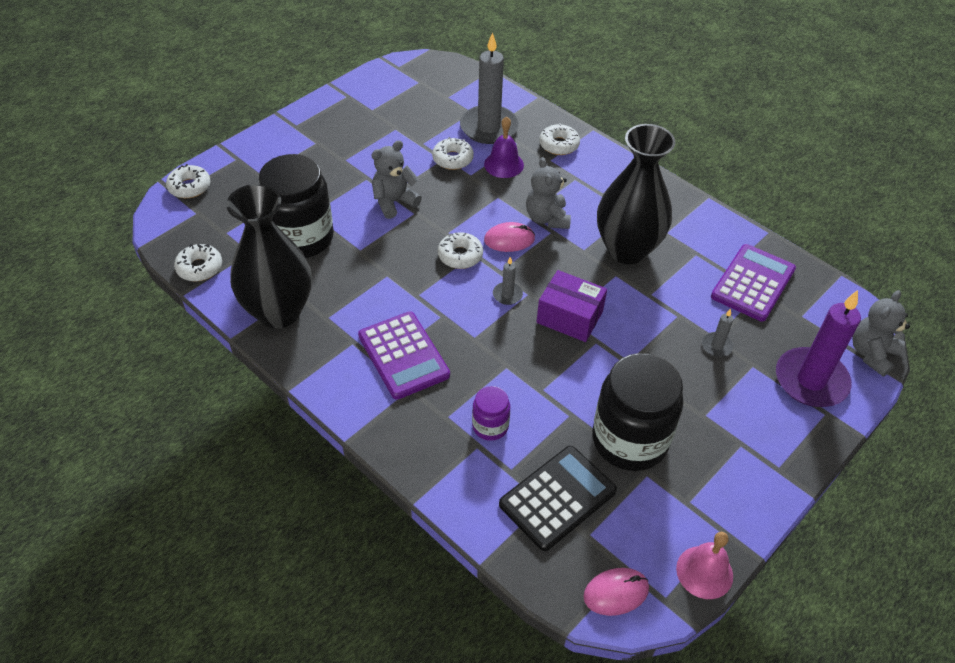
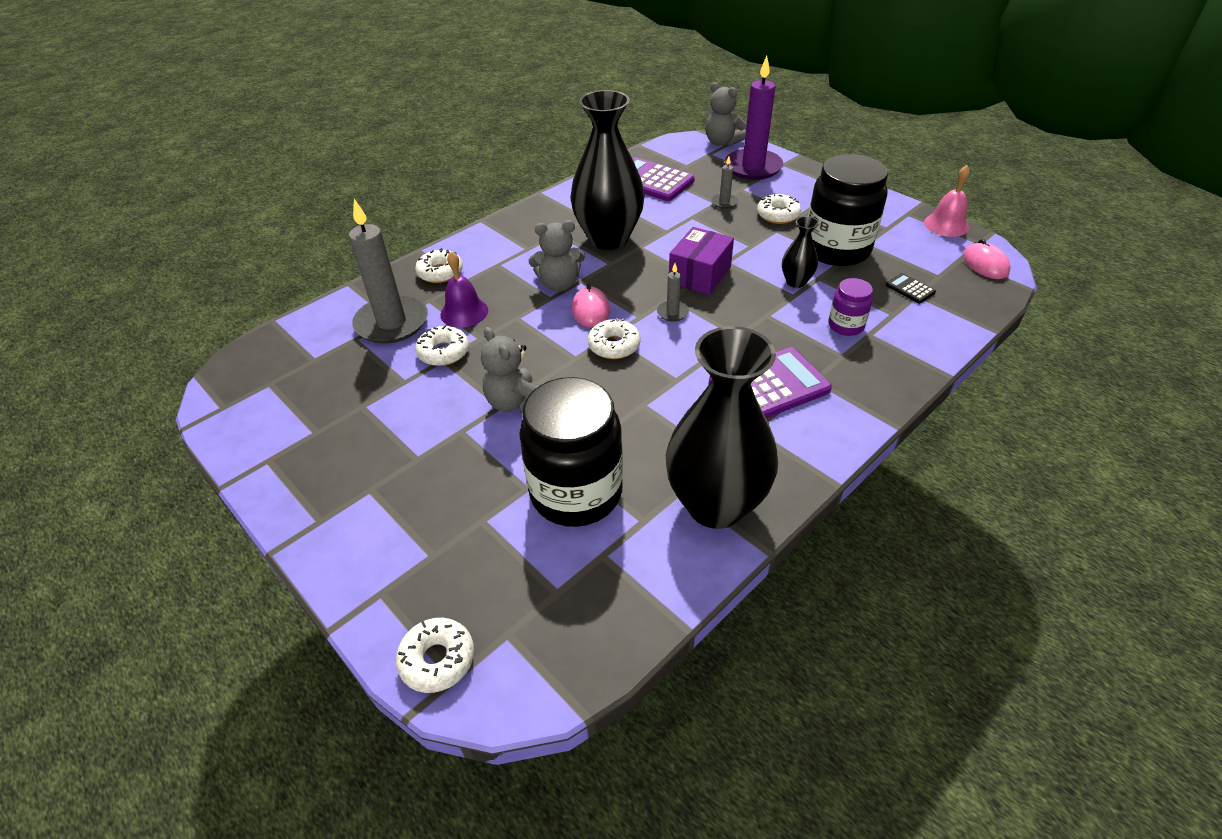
camera: 85 degrees left, 5 degrees down
white donut [174,244,222,282] -> white donut moved to [757,194,801,224]
black calculator [499,446,617,551] -> black calculator [886,273,936,304], size x0.45
none -> black vase [782,216,819,288]

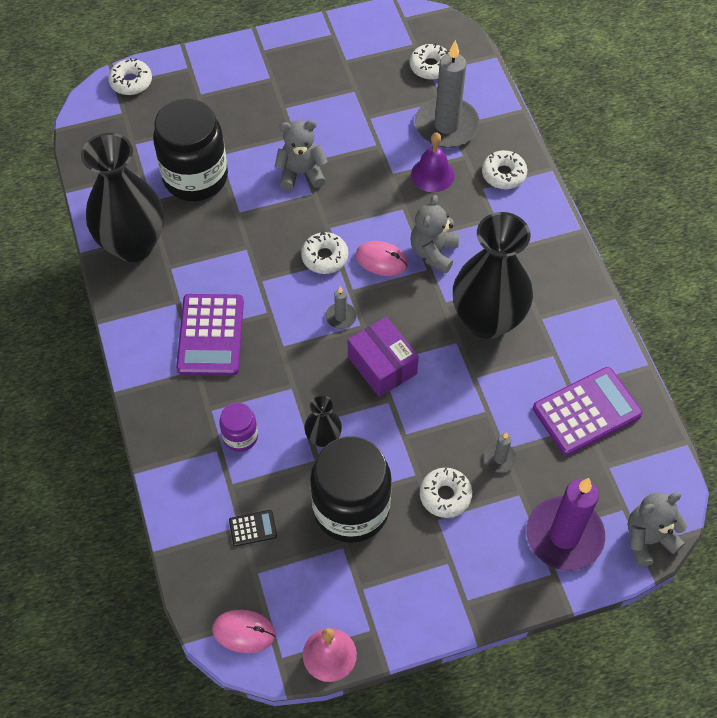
camera: 115 degrees right, 15 degrees up
white donut [415,325,469,366] -> white donut moved to [410,43,449,80]

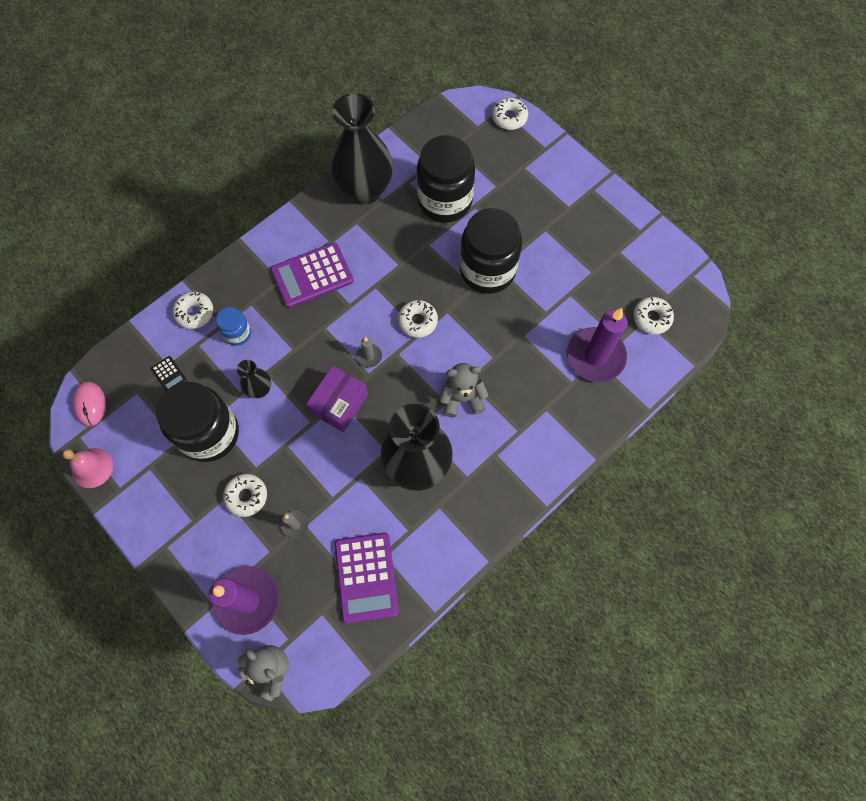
camera: 65 degrees right, 10 degrees up
purple jar [219,402,258,452] -> blue jar [216,307,251,346]
grey teddy bear [274,120,328,191] -> black jar [460,208,522,294]
pink mouse [356,241,408,276] -> none
purple bell [411,133,455,192] -> none
grey candle [415,40,480,148] -> purple candle [567,308,627,382]
white donut [482,150,527,189] -> white donut moved to [173,291,213,329]
purple calculator [533,367,643,456] -> purple calculator turned 45 degrees clockwise [334,533,399,623]

